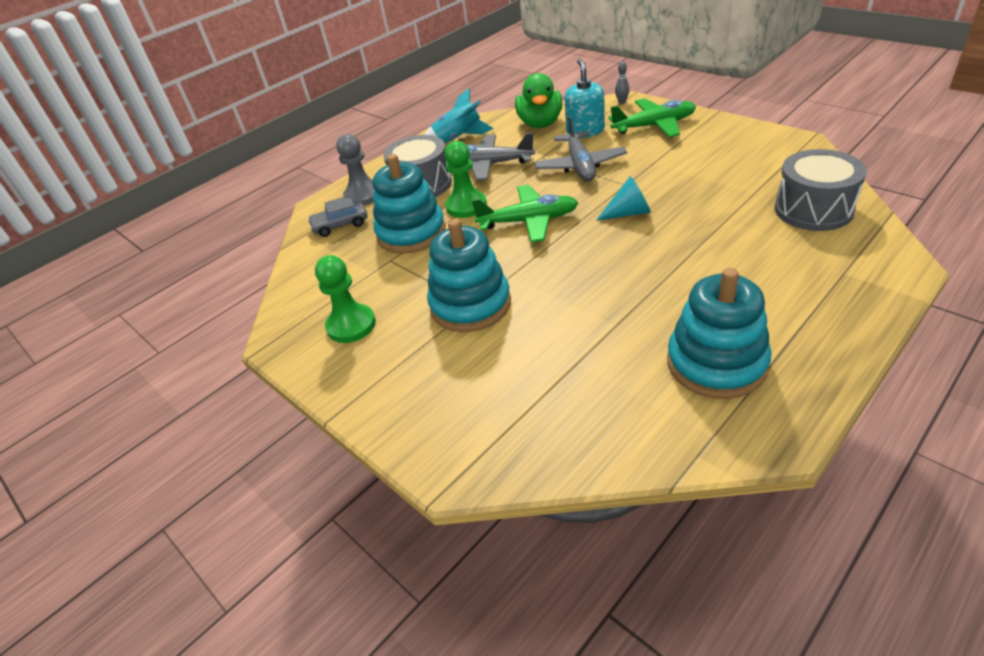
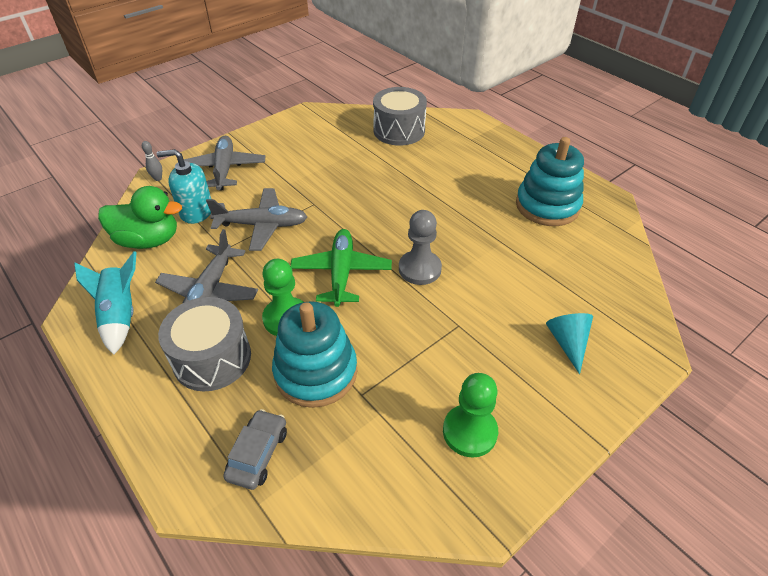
camera: 90 degrees left, 5 degrees up
grey car [308,195,367,237] -> grey car turned 150 degrees counterclockwise [223,409,287,490]
grey pawn [336,134,375,206] -> grey pawn moved to [399,210,442,285]
turquoise stacking toy [427,219,511,332] -> none
turquoise cone [596,176,651,221] -> turquoise cone moved to [546,313,593,374]
green plane [608,98,696,137] -> grey plane [184,136,265,190]

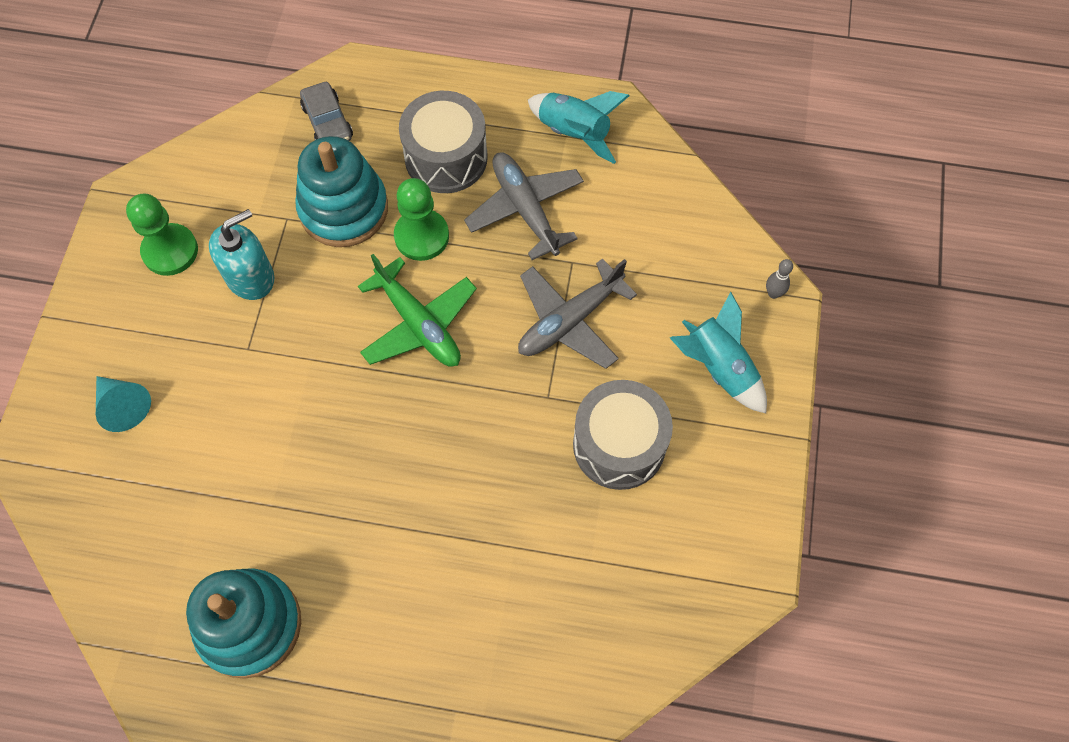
camera: 140 degrees right, 20 degrees up
green duck [98,186,182,249] -> none
turquoise soap dispenser [157,149,211,224] -> turquoise soap dispenser moved to [209,209,274,300]
grey plane [184,136,265,190] -> turquoise rocket [670,291,767,413]
grey drum [373,87,427,146] -> grey drum moved to [573,380,673,490]
grey pawn [399,210,442,285] -> none

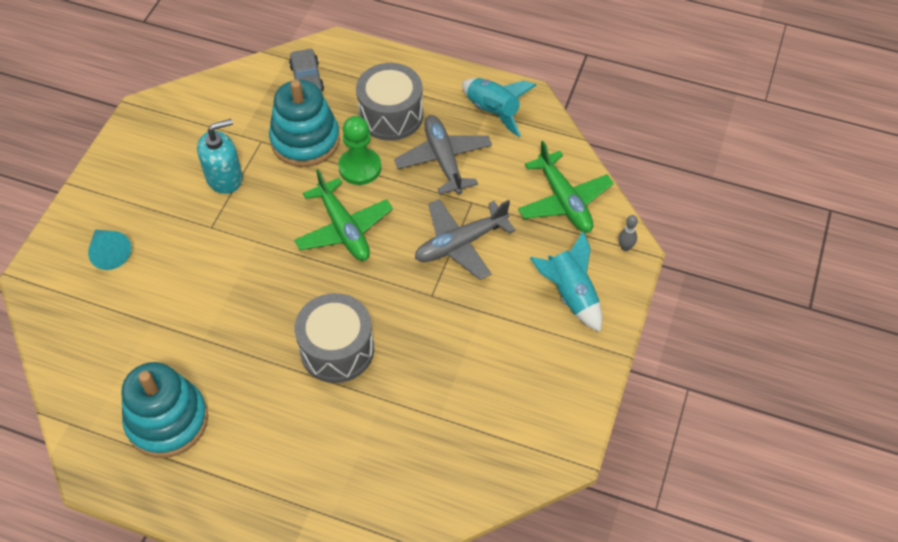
camera: 10 degrees right, 10 degrees down
green pawn [126,193,198,276] -> none
grey drum [573,380,673,490] -> grey drum moved to [295,293,374,383]
none -> green plane [518,141,614,233]

